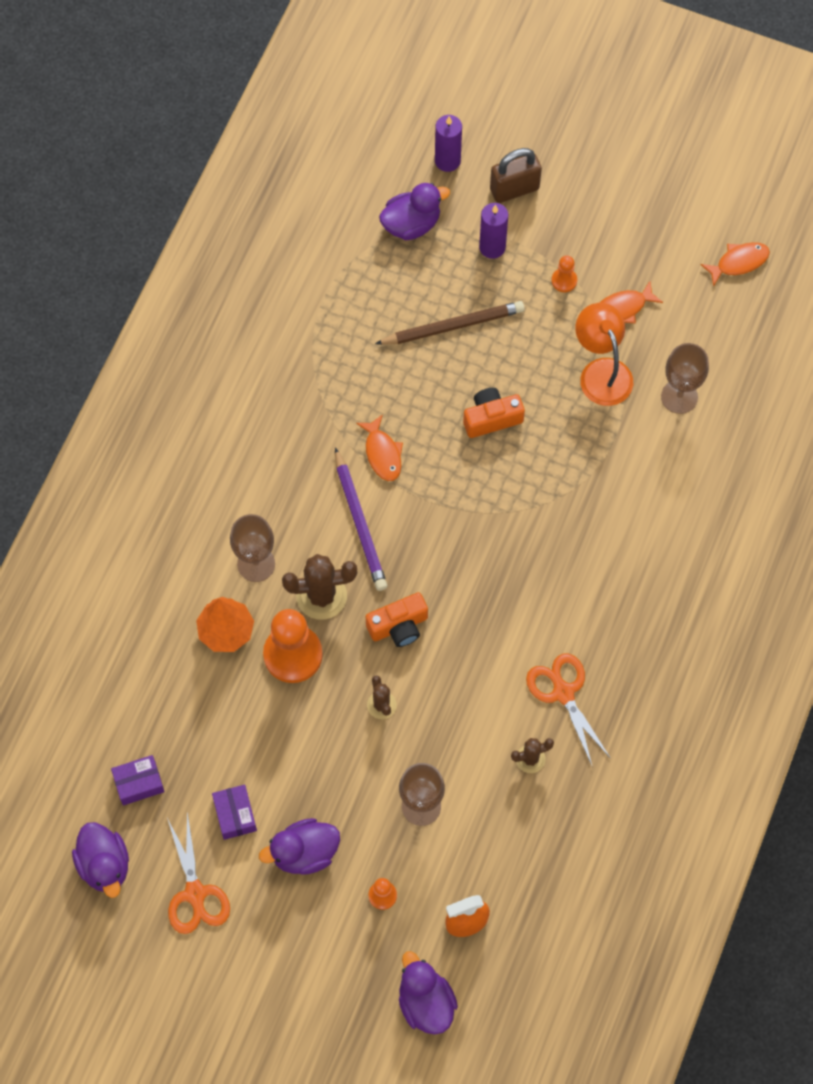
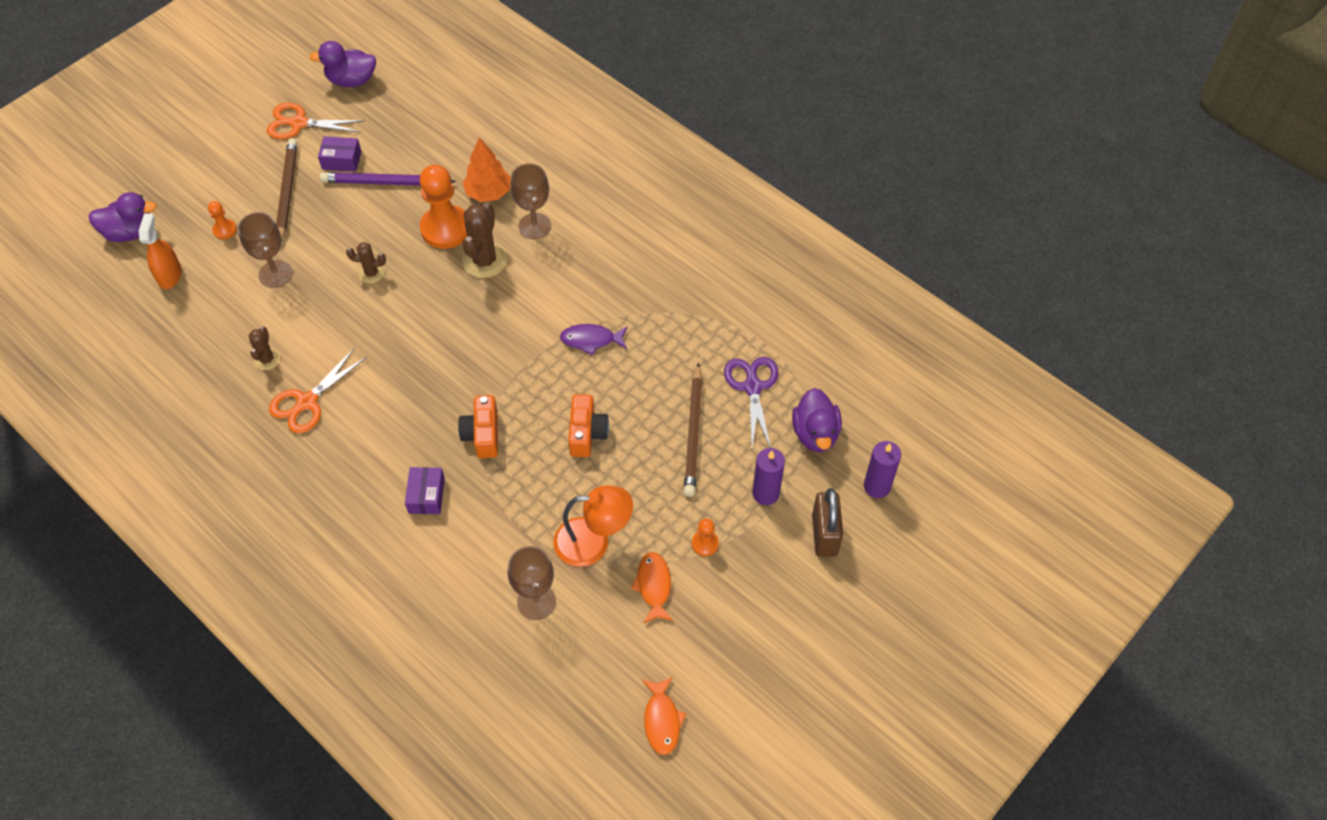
camera: 110 degrees right, 10 degrees down
purple box [111,755,164,805] -> purple box moved to [405,467,445,514]
purple duck [259,818,340,875] -> brown pencil [276,138,298,242]
purple pencil [335,447,387,591] -> purple pencil moved to [320,172,456,186]
orange fish [356,414,403,481] -> purple fish [560,324,627,355]
orange camera [366,592,428,647] -> orange camera moved to [458,395,498,459]
orange scissors [526,653,611,765] -> orange scissors turned 135 degrees clockwise [269,349,367,434]
none -> purple scissors [724,357,778,448]

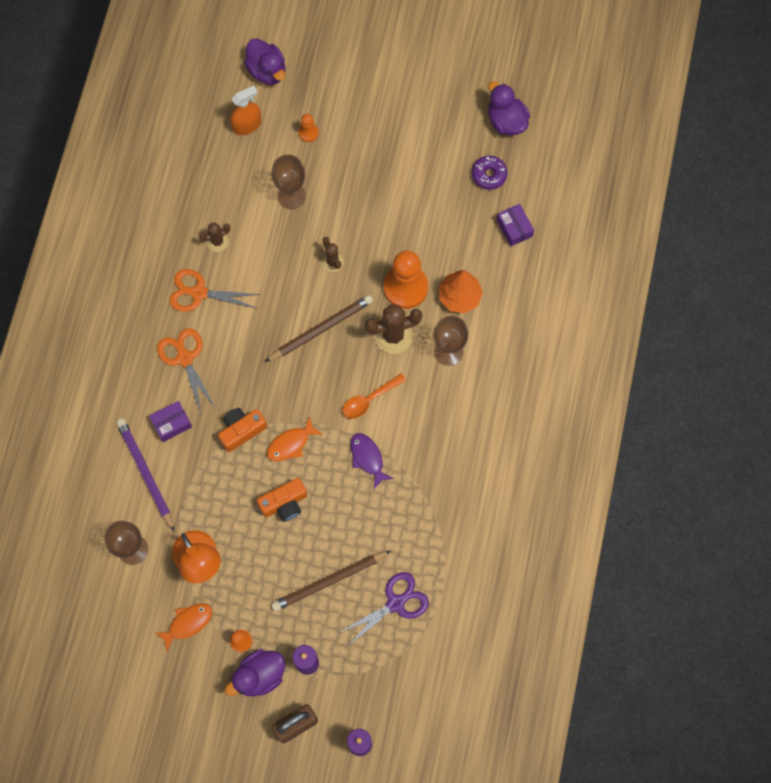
camera: 60 degrees right, 15 degrees up
orange scissors [267,103,364,139] -> orange scissors moved to [157,328,215,413]
brown pencil [276,138,298,242] -> brown pencil moved to [265,295,373,362]
purple box [318,136,362,172] -> purple box moved to [497,204,534,246]
purple pencil [320,172,456,186] -> purple pencil moved to [116,418,175,532]
orange fish [642,677,686,755] -> orange fish moved to [267,417,322,461]
purple duck [792,388,842,452] -> purple duck moved to [225,649,285,696]
none -> orange spoon [343,374,406,419]
none -> purple donut [472,156,508,190]

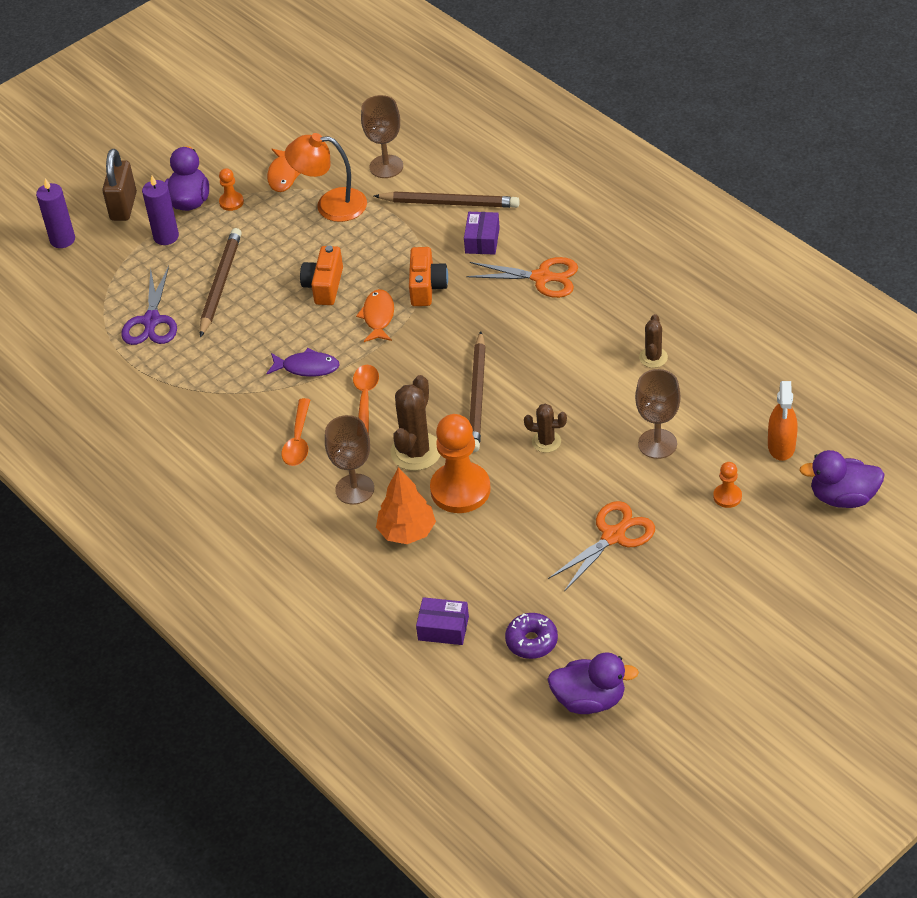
camera: 130 degrees right, 25 degrees down
purple pencil [116,418,175,532] -> brown pencil [374,192,520,208]
orange scissors [169,269,261,312] -> orange scissors moved to [548,501,655,592]
none -> orange spoon [282,398,310,466]

